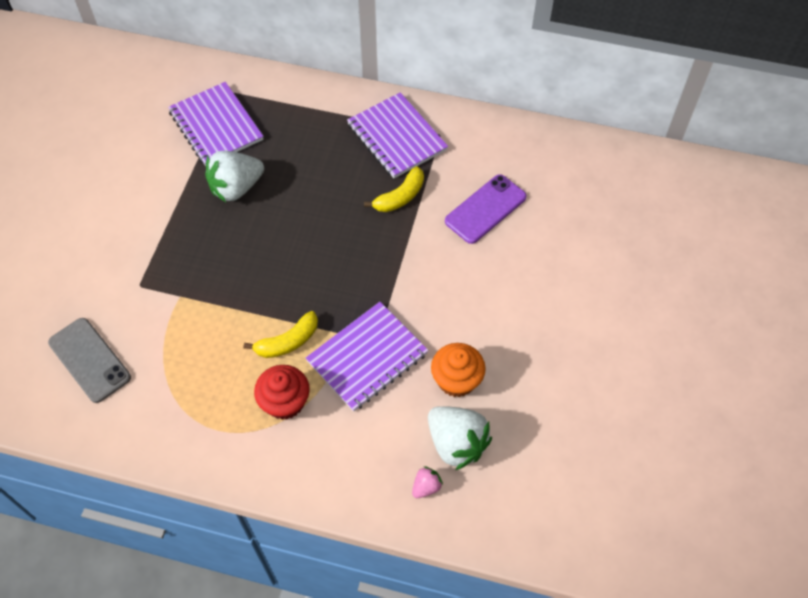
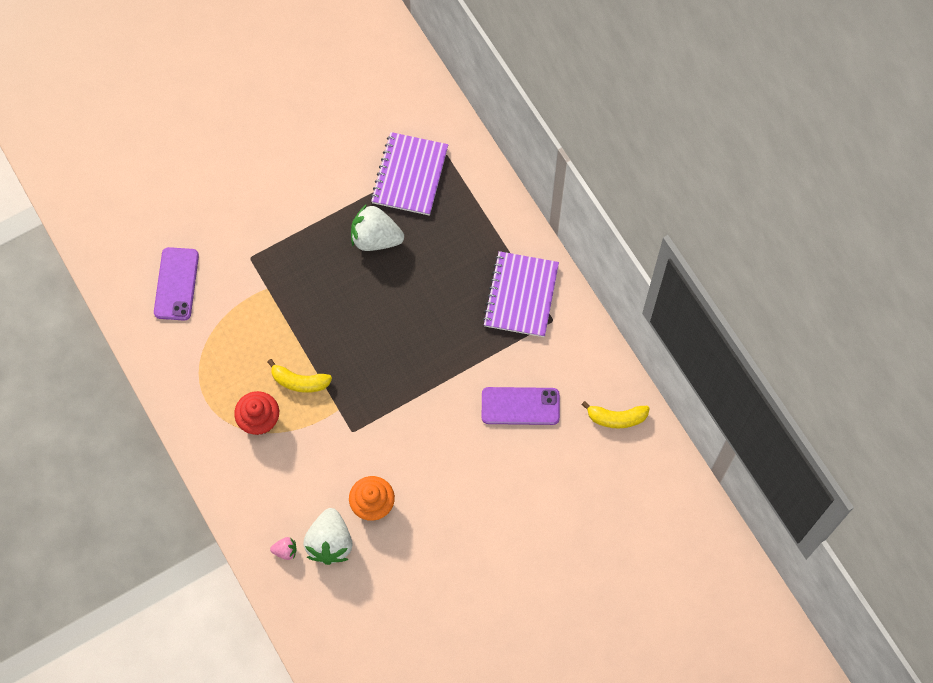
camera: 45 degrees right, 10 degrees up
grey phone [48,318,131,403] -> purple phone [154,247,199,320]
purple notebook [306,302,429,412] -> none
yellow banana [364,166,424,212] -> yellow banana moved to [582,401,649,428]

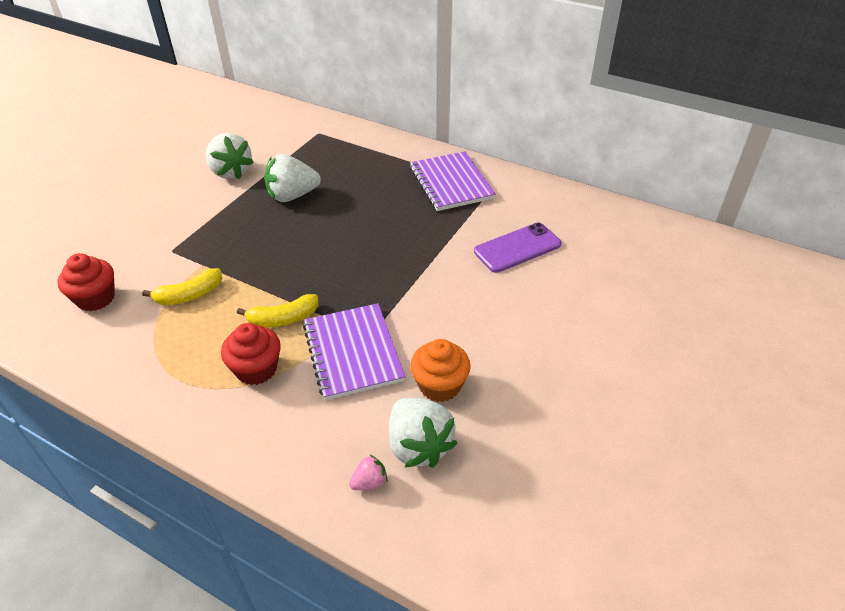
camera: 30 degrees left, 25 degrees down
purple phone [154,247,199,320] -> red cupcake [57,253,115,311]
purple notebook [371,132,448,216] -> purple notebook moved to [303,303,406,400]
yellow banana [582,401,649,428] -> yellow banana moved to [142,268,222,305]
none -> white strawberry [206,133,254,179]

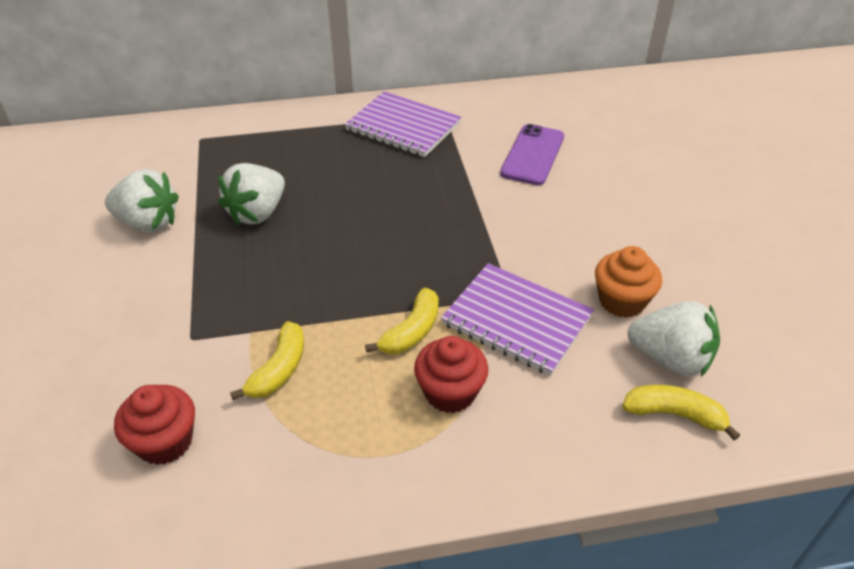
camera: 40 degrees left, 0 degrees up
pink strawberry [349,455,388,490] -> yellow banana [622,385,740,441]

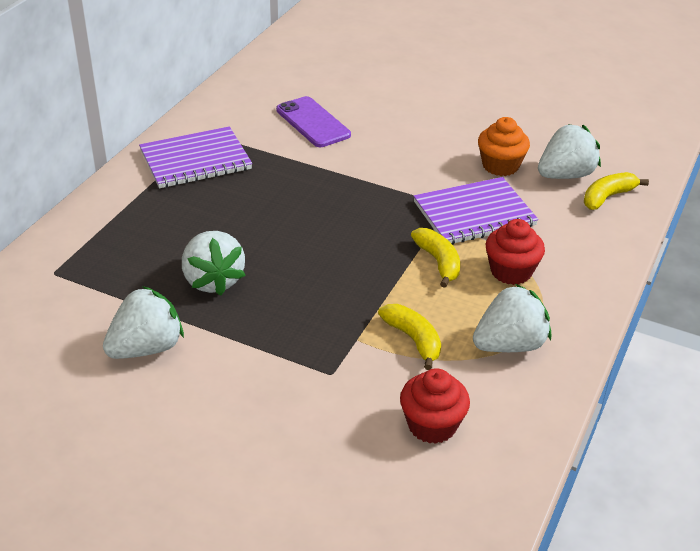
camera: 55 degrees left, 5 degrees down
none -> white strawberry [473,284,551,352]

